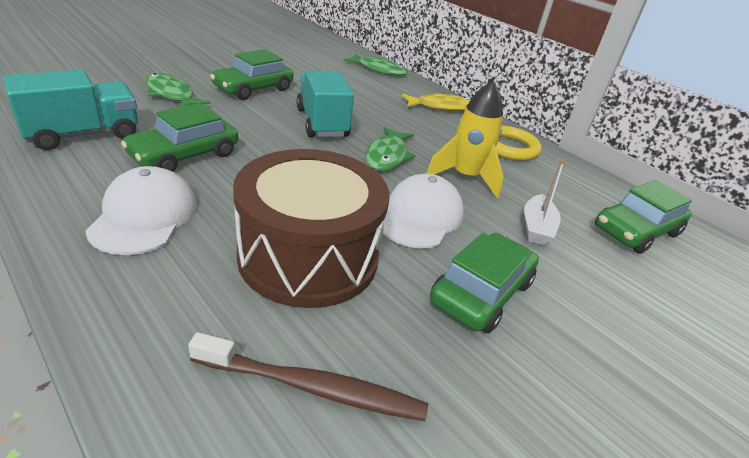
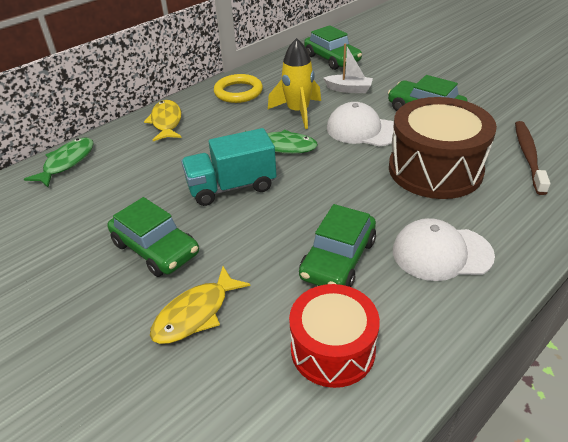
camera: 85 degrees left, 5 degrees up
turquoise truck [3,70,138,150] -> red drum [289,284,380,388]
green car [121,103,238,172] -> green car turned 75 degrees clockwise [299,204,376,287]
green fish [146,73,210,107] -> yellow fish [150,266,250,344]

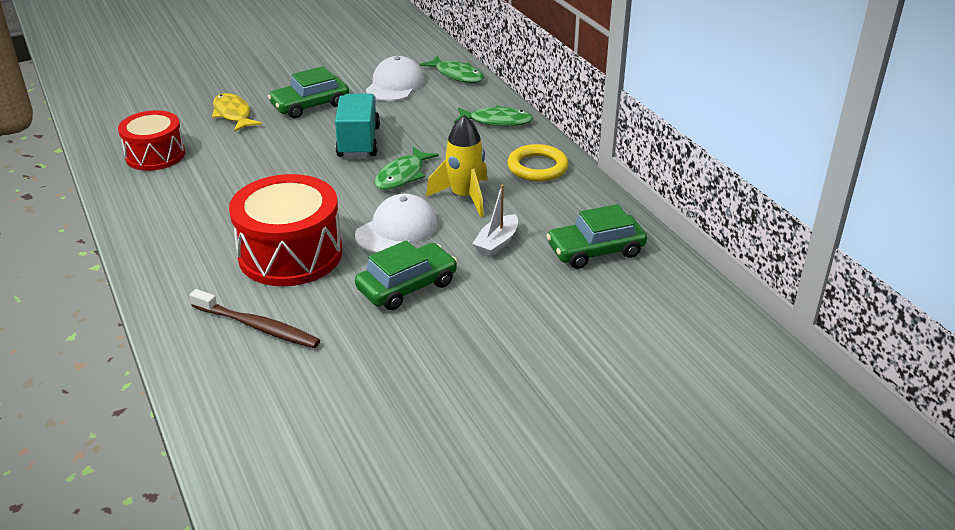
camera: 105 degrees right, 5 degrees down
yellow fish [144,100,182,141] -> green fish [454,105,533,126]
green car [299,204,376,287] -> none
brown drum [389,97,497,199] -> red drum [229,174,342,286]
white cap [393,218,495,281] -> white cap moved to [366,56,425,101]

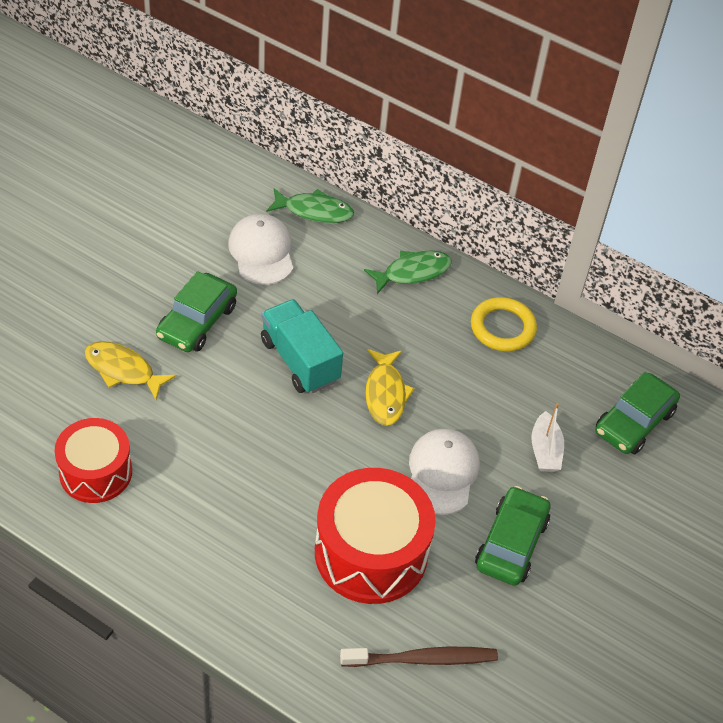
camera: 35 degrees left, 15 degrees up
green fish [374,147,439,190] -> yellow fish [365,349,415,426]
yellow rocket [426,115,488,217] -> none

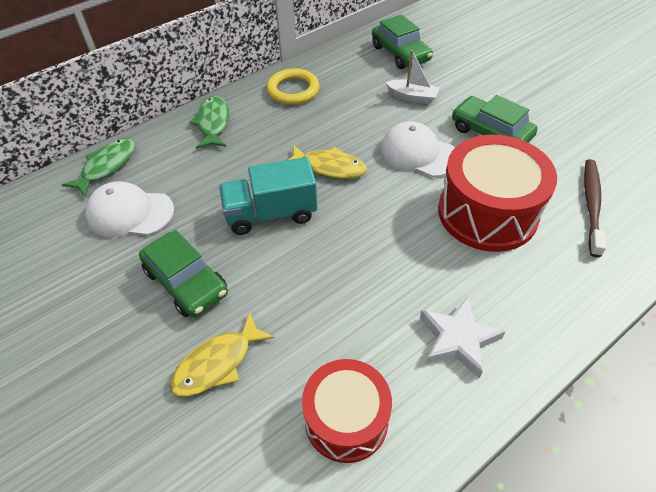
camera: 65 degrees left, 0 degrees up
none -> white star [420,296,506,378]

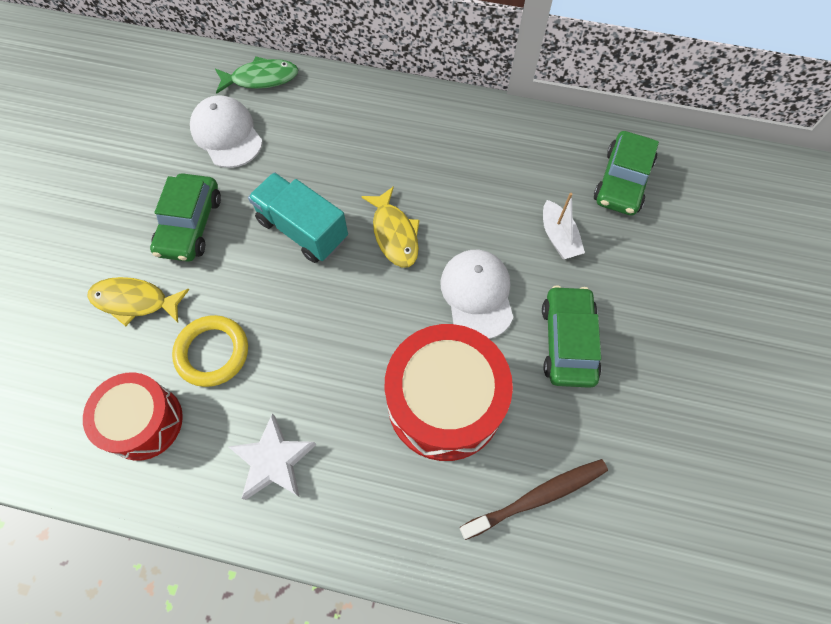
camera: 50 degrees right, 15 degrees up
green fish [189,96,229,149] -> none
yellow ring [267,68,320,105] -> yellow ring moved to [172,315,248,387]

